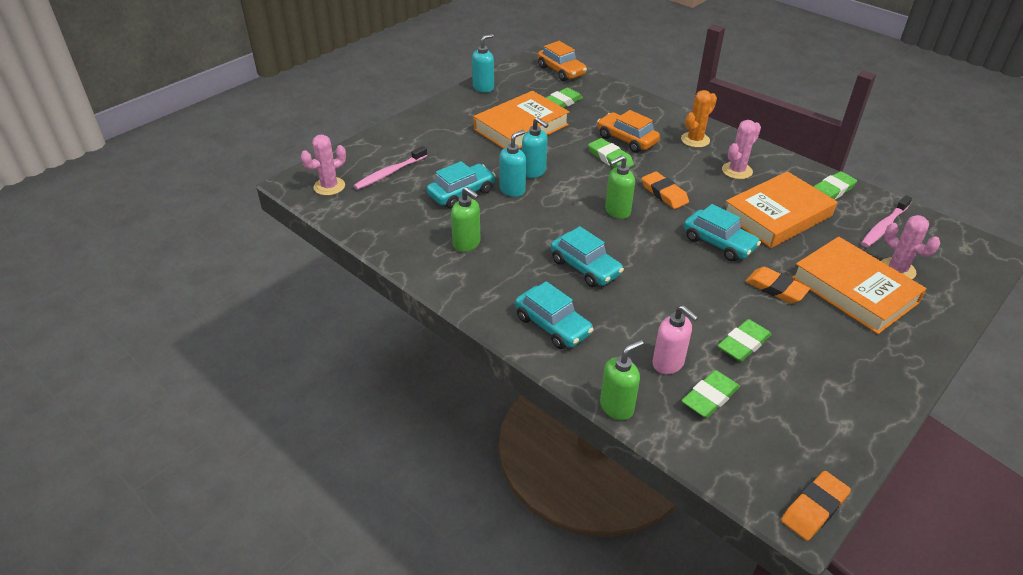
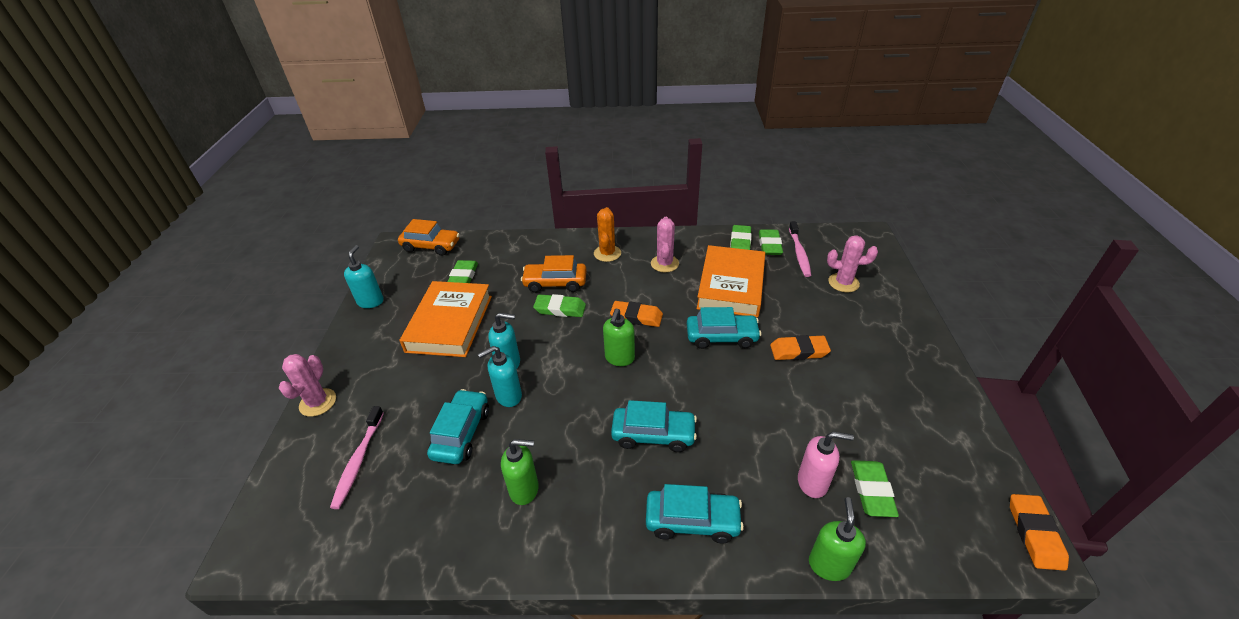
camera: 40 degrees left, 0 degrees up
pink cactus [301,134,346,196] -> pink cactus moved to [279,354,336,417]
turquoise soap dispenser [499,130,526,197] -> turquoise soap dispenser turned 120 degrees counterclockwise [478,346,522,407]
green eraser [717,319,772,362] -> green eraser moved to [759,229,783,255]
orange book [792,237,927,334] -> none

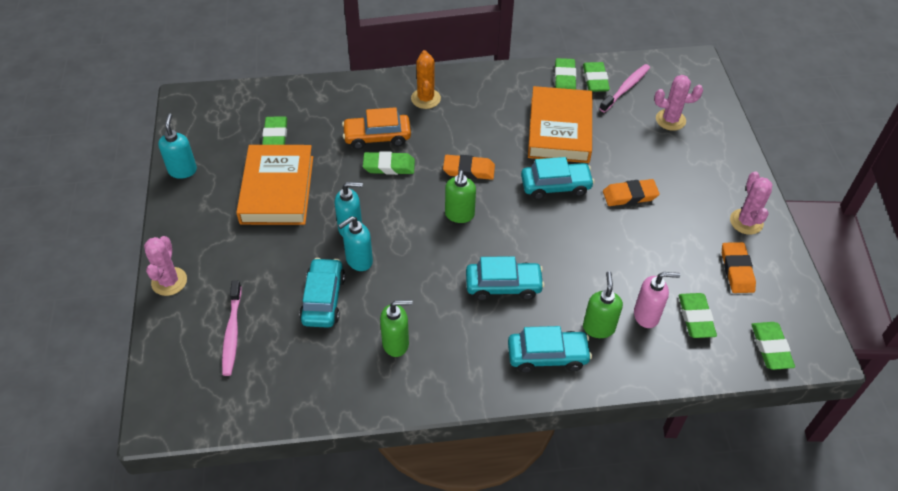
camera: 10 degrees left, 10 degrees up
orange car [398,219,460,256] -> none
pink cactus [651,217,679,272] -> pink cactus moved to [730,172,773,235]
pink toothbrush [789,221,811,277] -> pink toothbrush turned 135 degrees counterclockwise [600,64,650,113]
green soap dispenser [809,497,866,581] -> green soap dispenser moved to [583,271,623,338]
orange eraser [1010,494,1069,571] -> orange eraser moved to [722,242,756,293]
none -> green eraser [751,322,795,370]

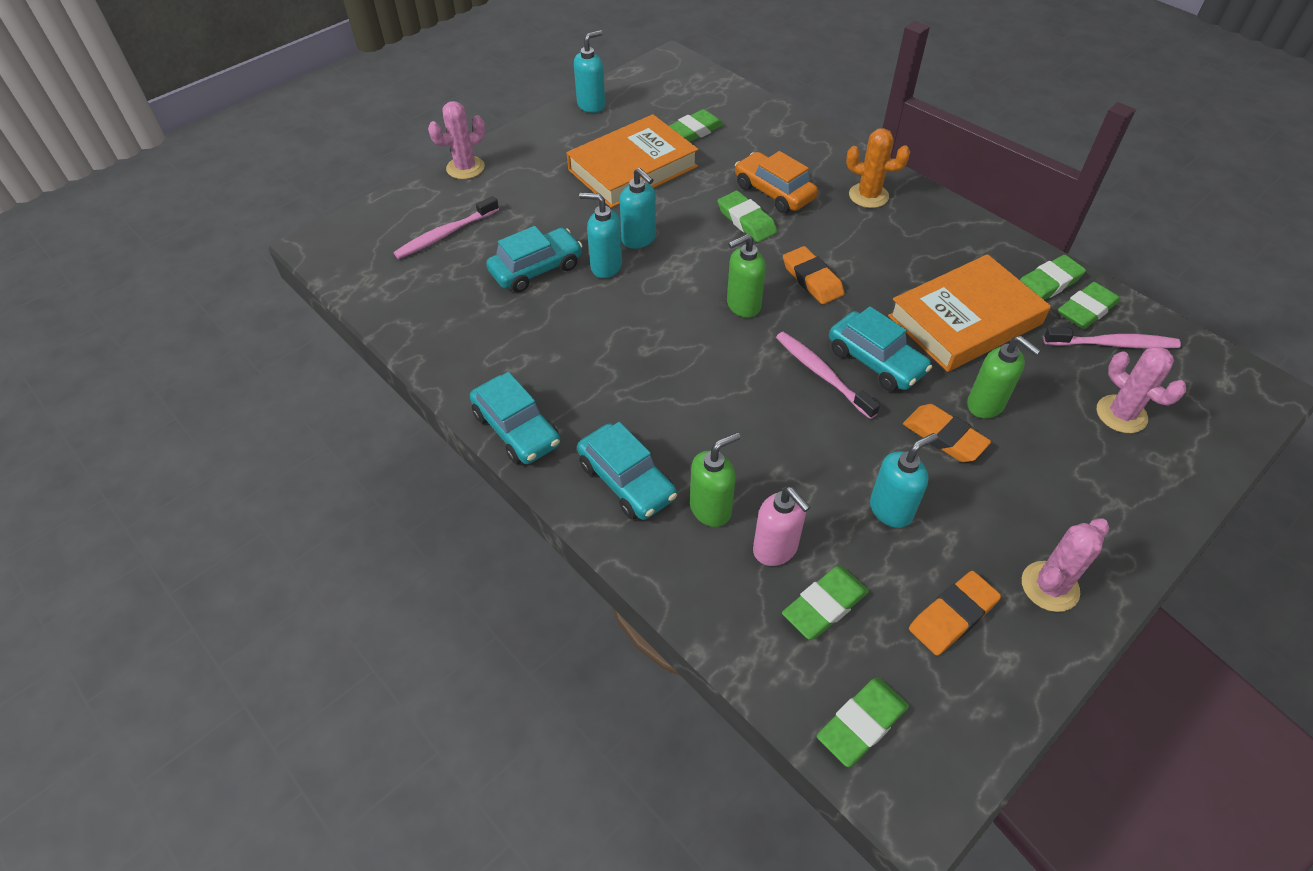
camera: 55 degrees right, 0 degrees up
green soap dispenser [380,300,413,357] -> green soap dispenser moved to [967,336,1041,419]
orange cactus [411,50,441,109] -> orange cactus turned 60 degrees clockwise [846,128,910,208]
turquoise car [466,256,545,301] -> turquoise car moved to [470,372,560,464]
none -> pink toothbrush [776,332,880,419]
none -> turquoise soap dispenser [870,433,938,528]

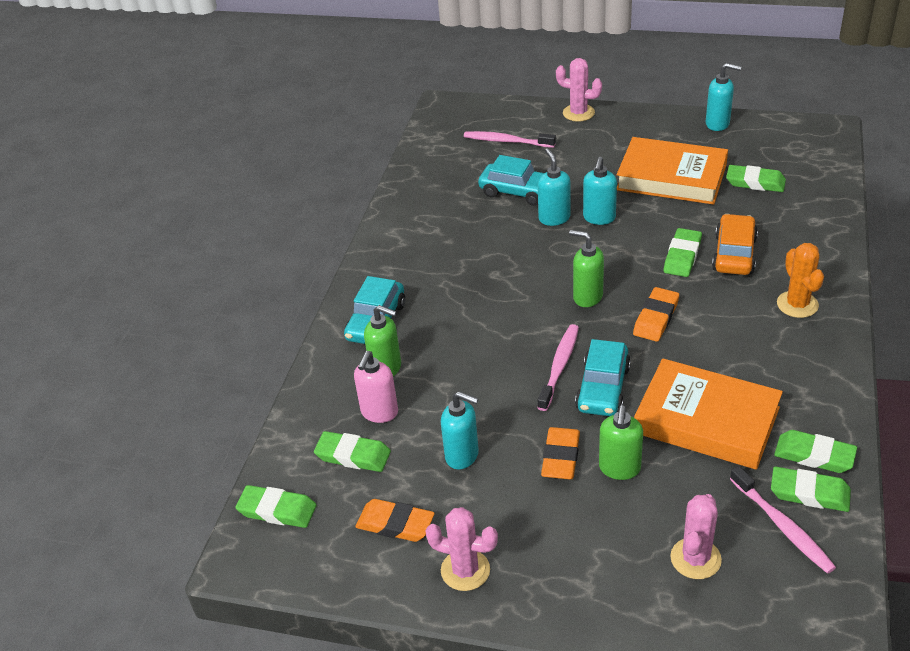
camera: 60 degrees right, 10 degrees down
turquoise car [470,372,560,464] -> none

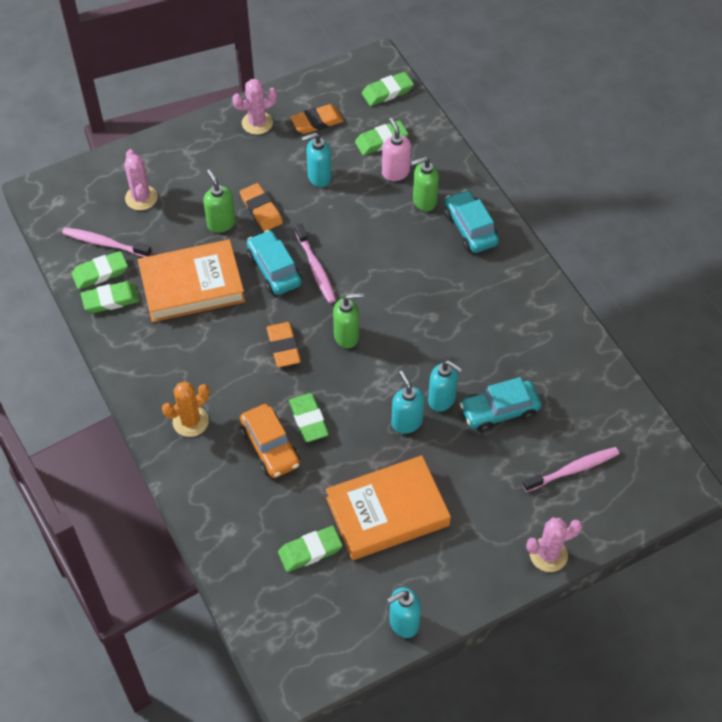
camera: 135 degrees right, 15 degrees up
orange cactus [777,243,824,318] -> orange cactus turned 75 degrees counterclockwise [162,381,210,437]

